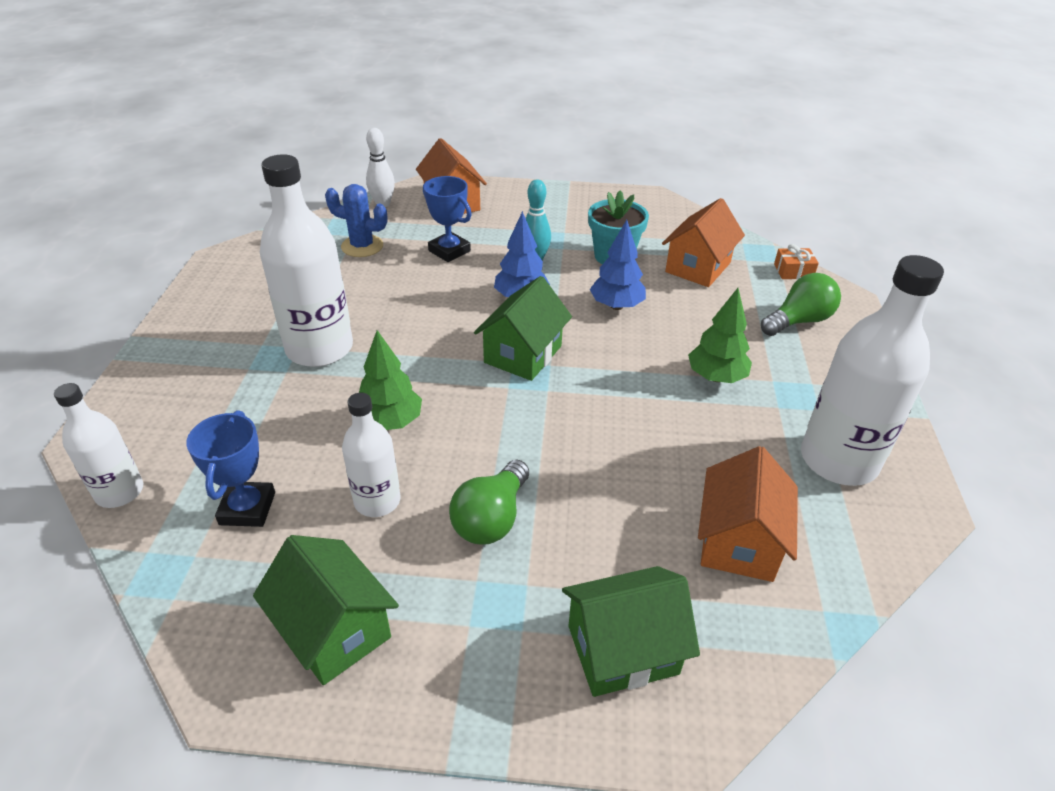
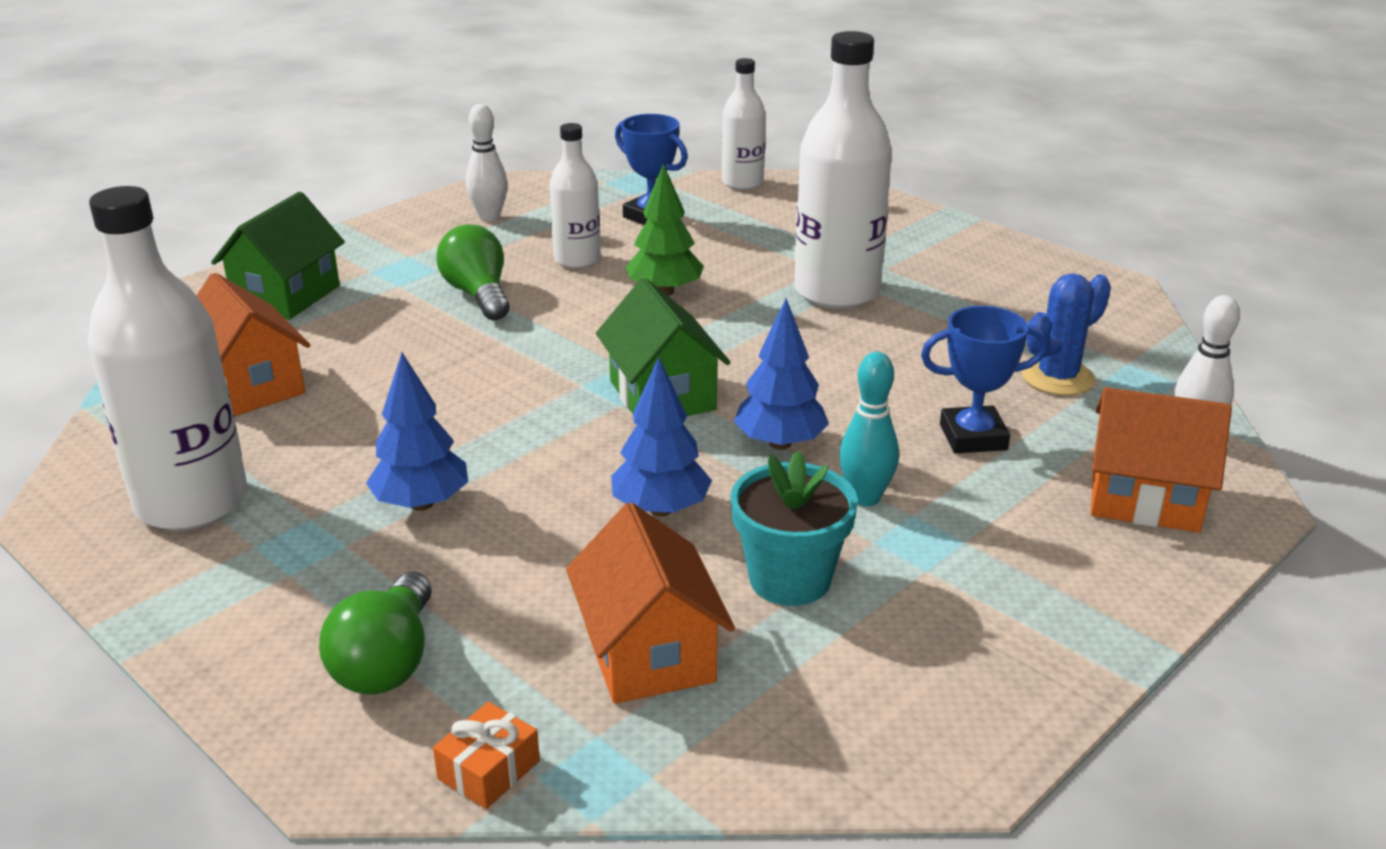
camera: 130 degrees right, 10 degrees down
green house [253,535,399,685] -> white bowling pin [466,104,508,221]
green tree [688,288,752,383] -> blue tree [366,353,468,511]

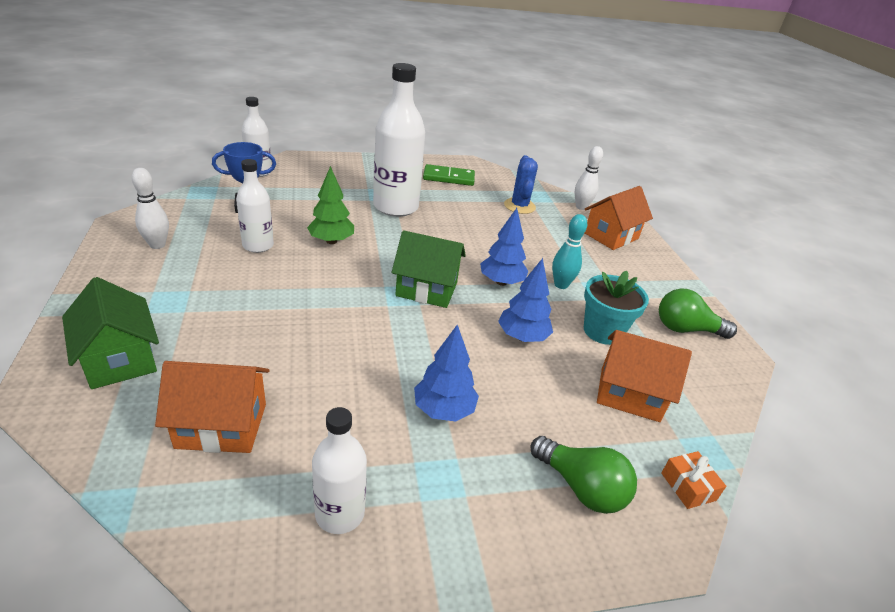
camera: 60 degrees left, 5 degrees up
white bottle [88,186,248,531] -> white bottle [312,407,367,534], size x0.57
green light bulb [436,224,510,320] -> green light bulb moved to [659,288,737,339]
blue trophy [921,306,1048,453] -> none
none -> green domino [423,164,475,186]

